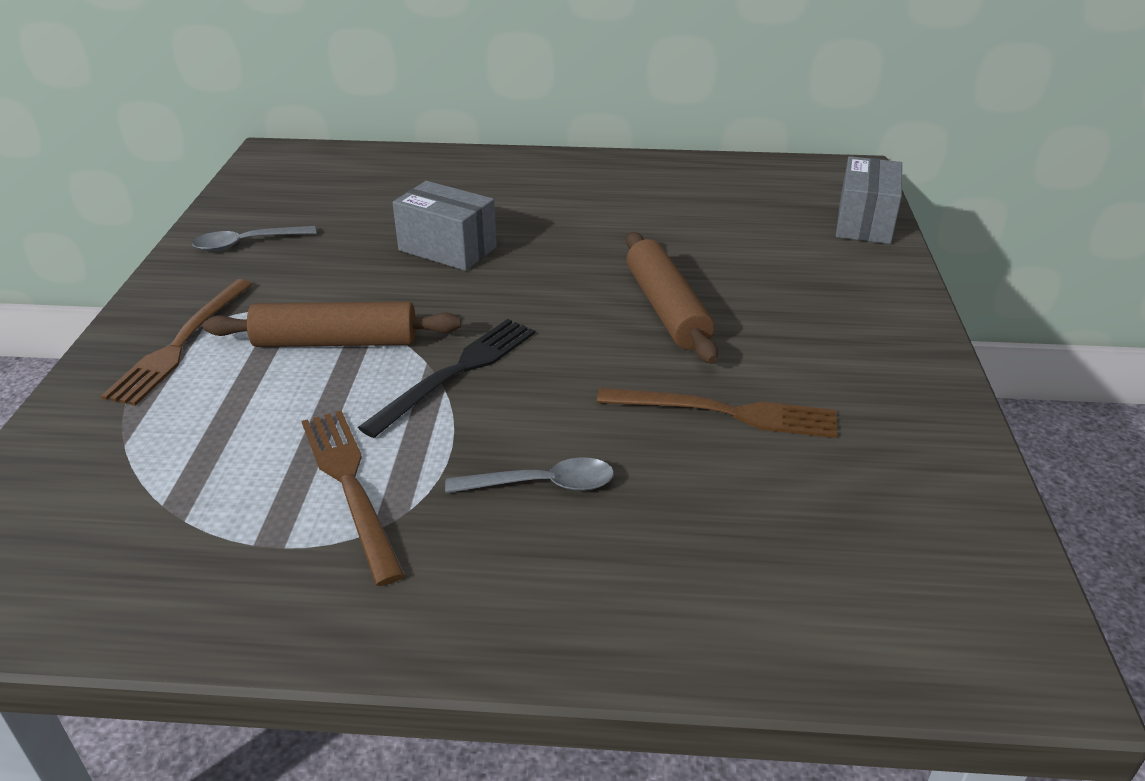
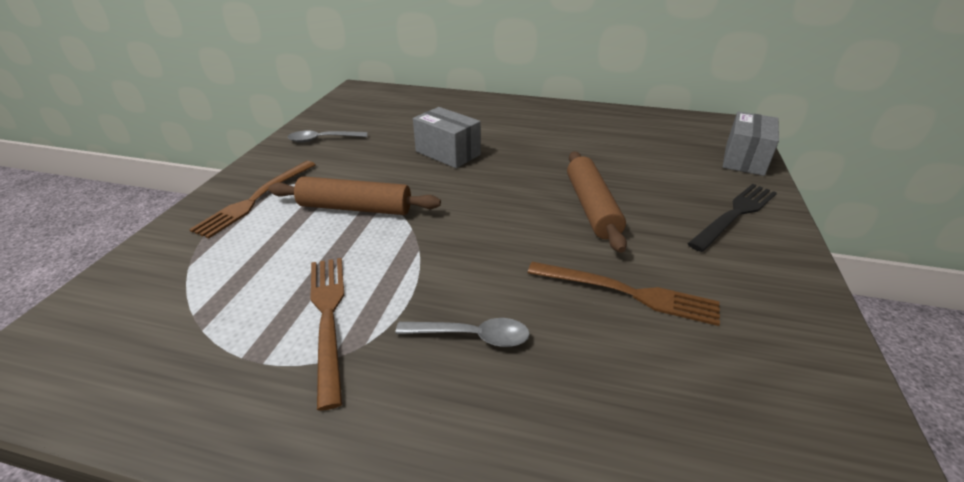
camera: 10 degrees right, 0 degrees up
black fork [358,319,535,438] -> black fork moved to [687,184,777,252]

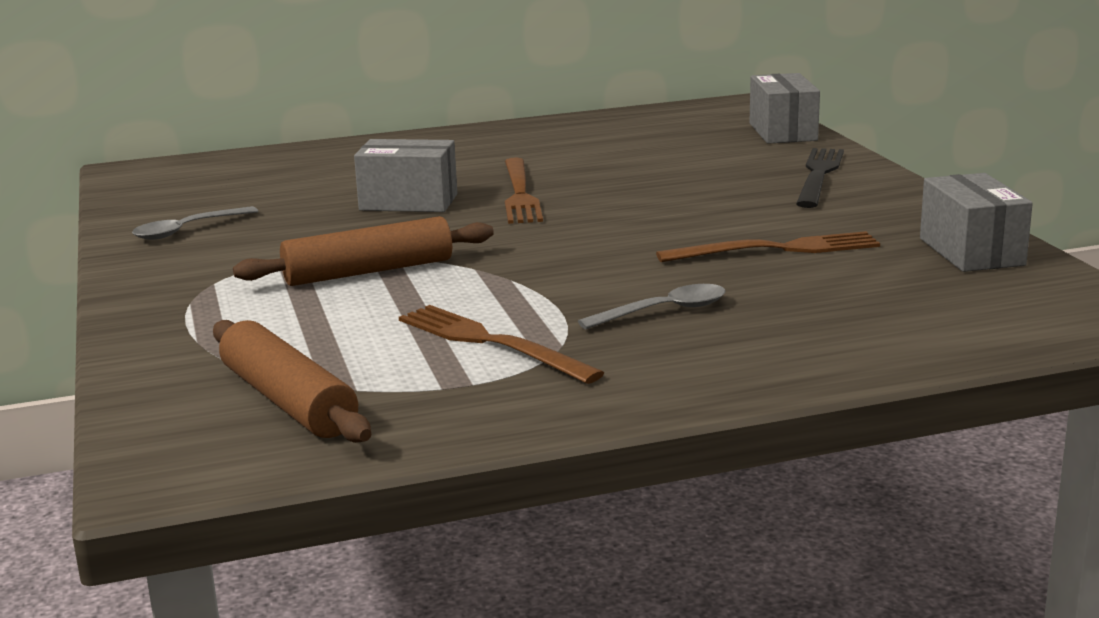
camera: 30 degrees left, 15 degrees down
brown fork [189,161,316,239] -> brown fork moved to [505,157,543,224]
brown rolling pin [567,151,627,253] -> brown rolling pin moved to [213,320,371,443]
none -> grey box [920,173,1033,272]

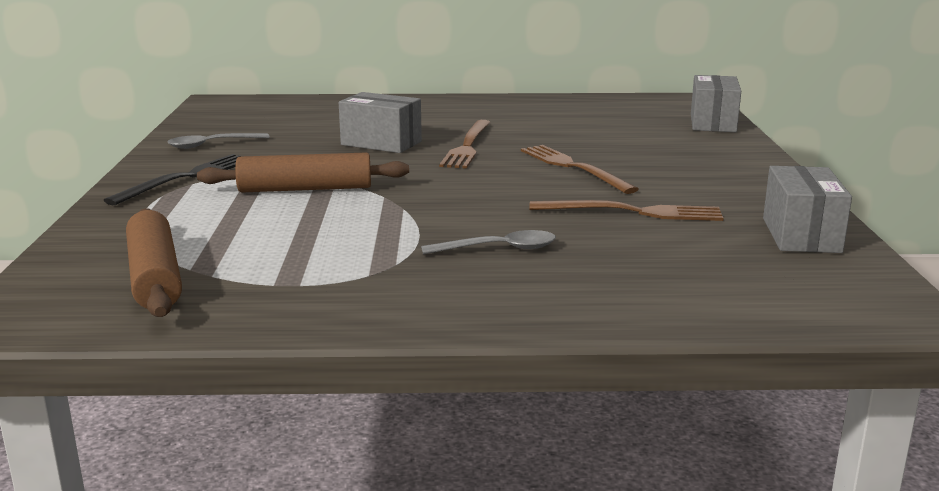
camera: 15 degrees right, 0 degrees up
brown fork [399,305,604,384] -> brown fork moved to [521,145,639,194]
black fork [796,148,844,208] -> black fork moved to [104,154,241,205]

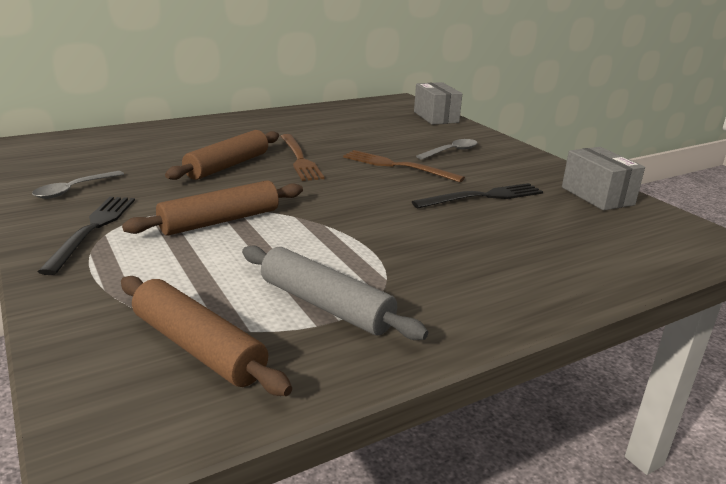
camera: 30 degrees left, 5 degrees up
grey box [339,92,422,153] -> brown rolling pin [165,130,279,180]
grey spoon [421,230,556,254] -> grey spoon moved to [416,139,478,160]
brown fork [529,200,724,221] -> black fork [412,183,543,208]
none -> grey rolling pin [242,245,428,340]

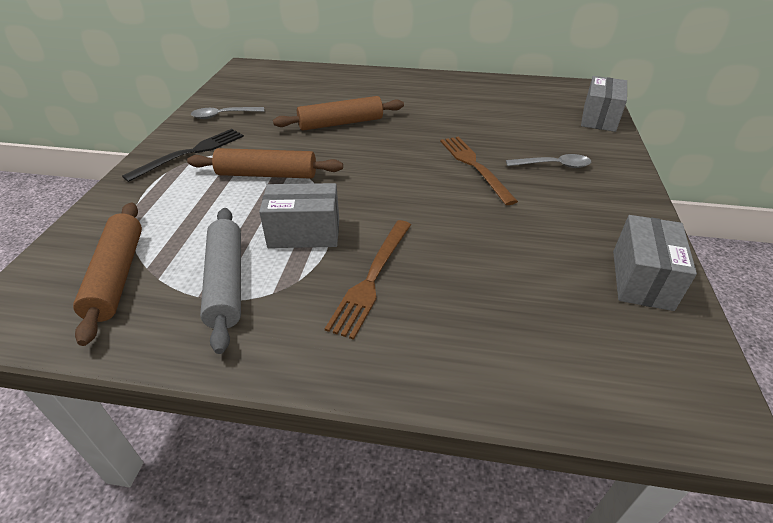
camera: 40 degrees right, 15 degrees up
brown fork [280,134,324,181] -> brown fork moved to [325,220,411,340]
black fork [412,183,543,208] -> none
none -> grey box [259,183,339,248]

